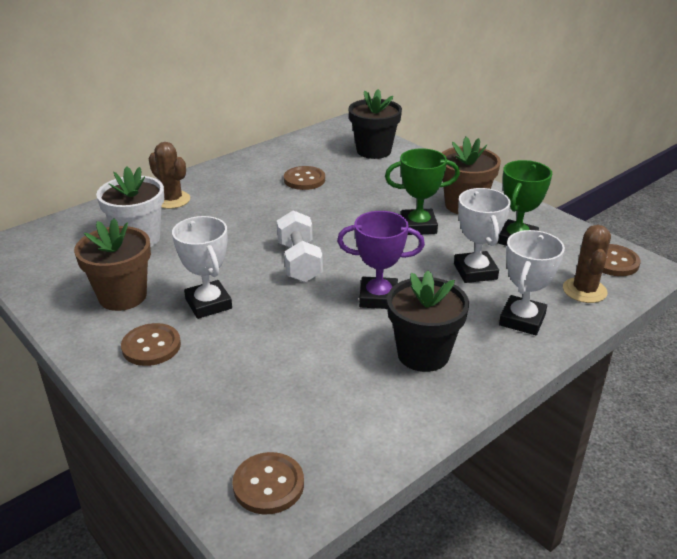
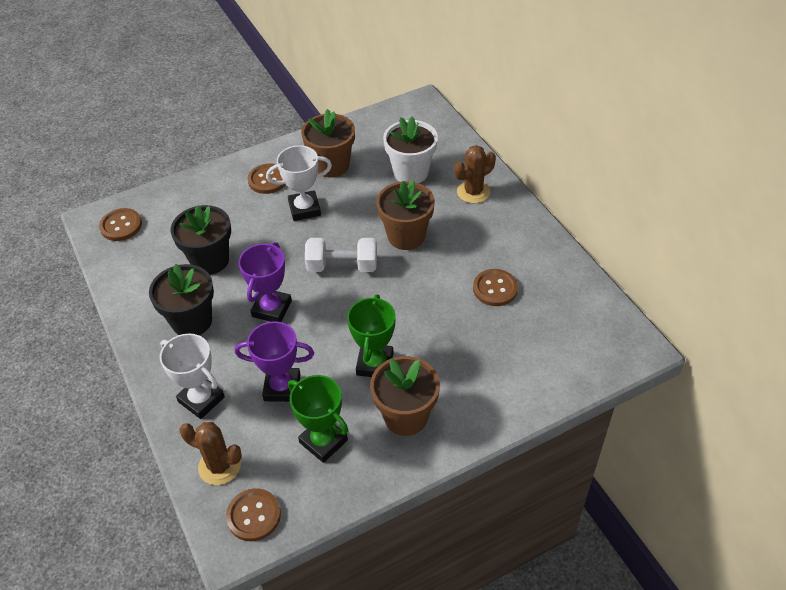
camera: 105 degrees right, 15 degrees up
black flower pot [348,89,402,159] -> black flower pot moved to [171,205,231,275]
white trophy [454,188,511,283] -> purple trophy [235,321,314,402]
none -> brown flower pot [376,180,435,250]

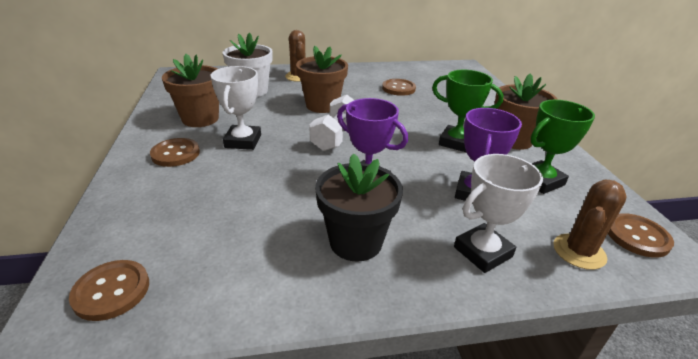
camera: 75 degrees left, 15 degrees down
black flower pot [171,205,231,275] -> none

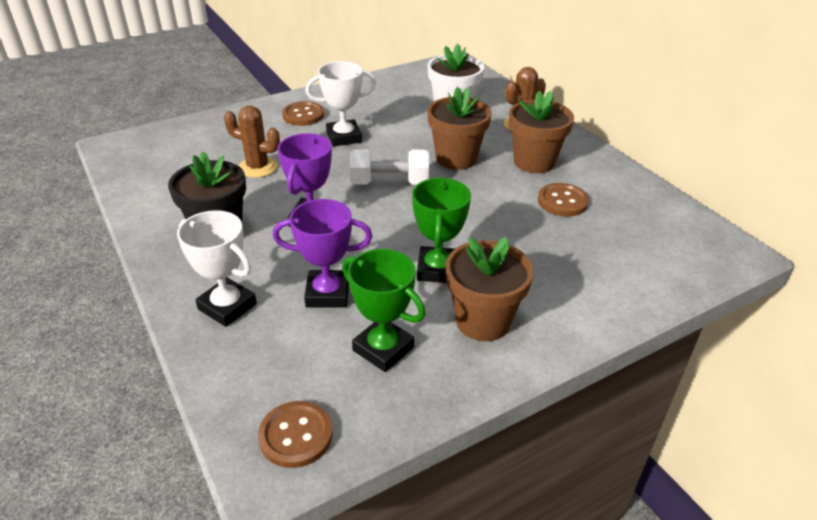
camera: 70 degrees right, 5 degrees up
brown button [69,260,149,321] -> none
brown flower pot [162,54,219,127] -> brown flower pot moved to [509,91,574,173]
brown cactus [553,180,627,270] -> brown cactus moved to [224,105,280,178]

